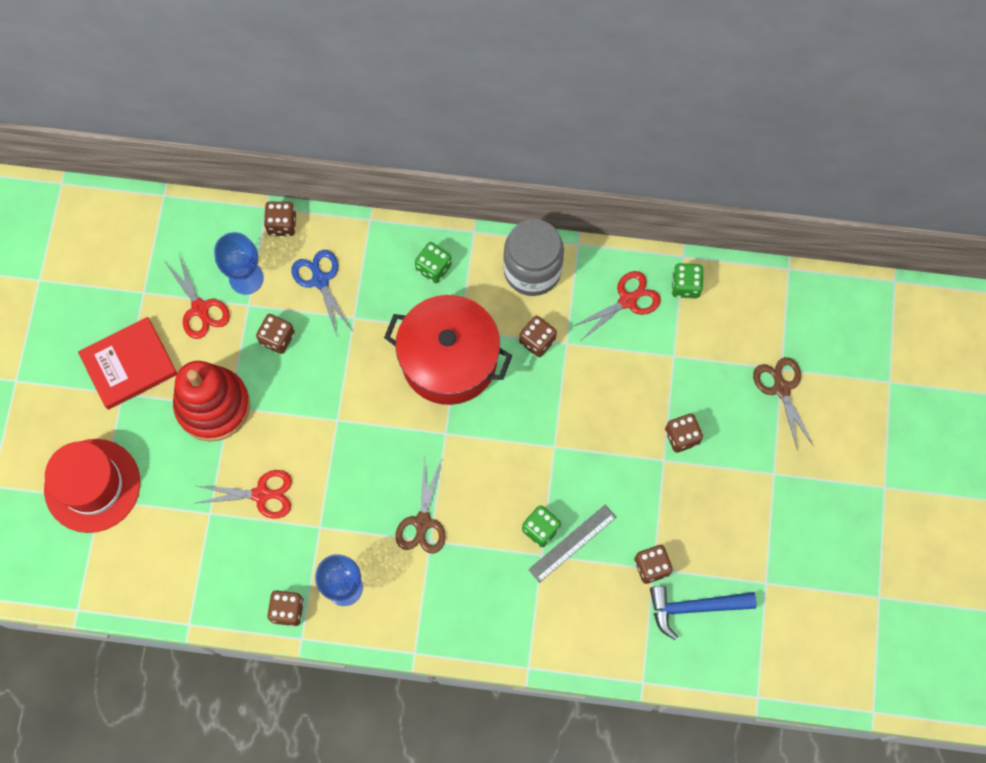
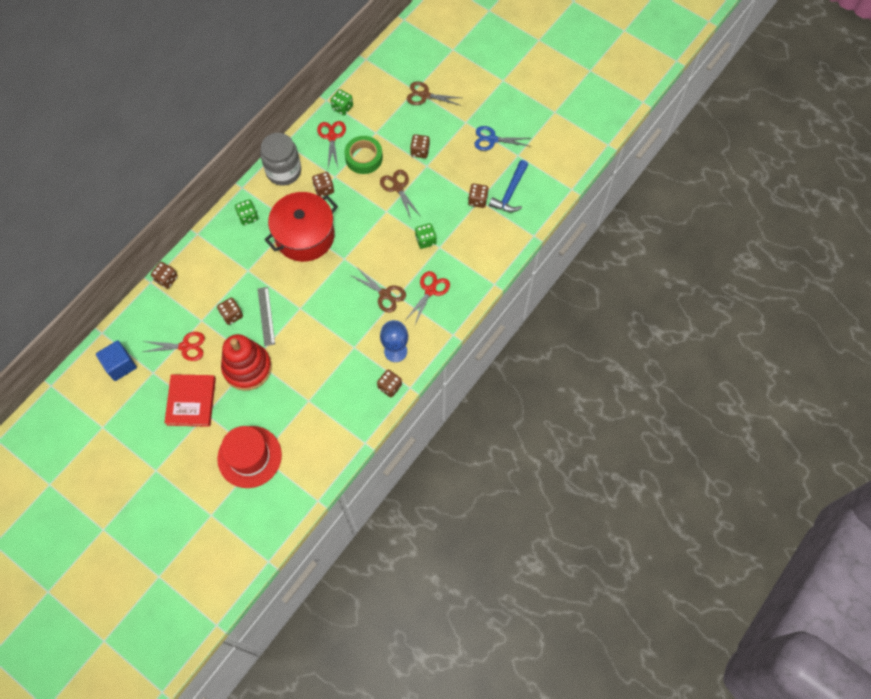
camera: 60 degrees left, 5 degrees down
red scissors [196,470,292,519] -> red scissors moved to [406,271,450,326]
blue goblet [214,232,264,295] -> none
blue scissors [291,250,352,336] -> blue scissors moved to [474,126,530,151]
grey ruler [528,505,616,583] -> grey ruler moved to [258,287,275,346]
none -> blue cube [96,340,137,381]
none -> green tape [344,136,383,174]
none -> brown scissors [380,170,420,219]

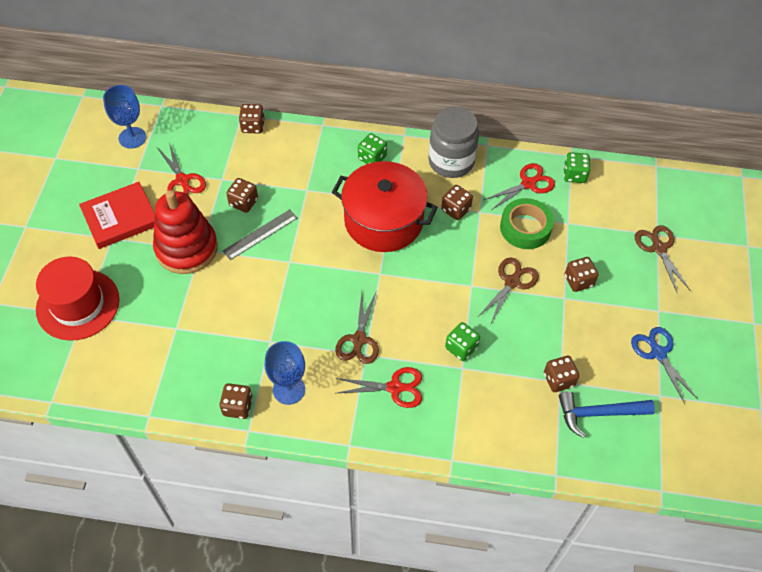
camera: 60 degrees right, 10 degrees down
blue cube [96,340,137,381] -> blue goblet [103,85,146,149]

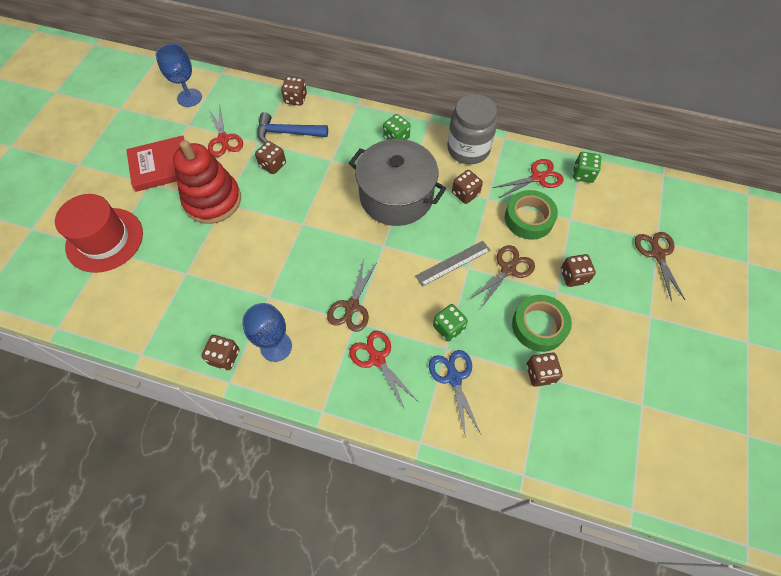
camera: 10 degrees right, 5 degrees up
grey ruler [223,209,298,260] -> grey ruler moved to [415,241,491,287]
red pot [332,161,438,252] -> grey pot [349,139,446,226]
red scissors [336,367,422,408] -> red scissors turned 135 degrees counterclockwise [349,331,417,411]
blue hammer [559,391,655,438] -> blue hammer moved to [257,112,328,143]
blue scissors [631,327,698,404] -> blue scissors moved to [429,350,481,438]
none -> green tape [512,295,572,352]

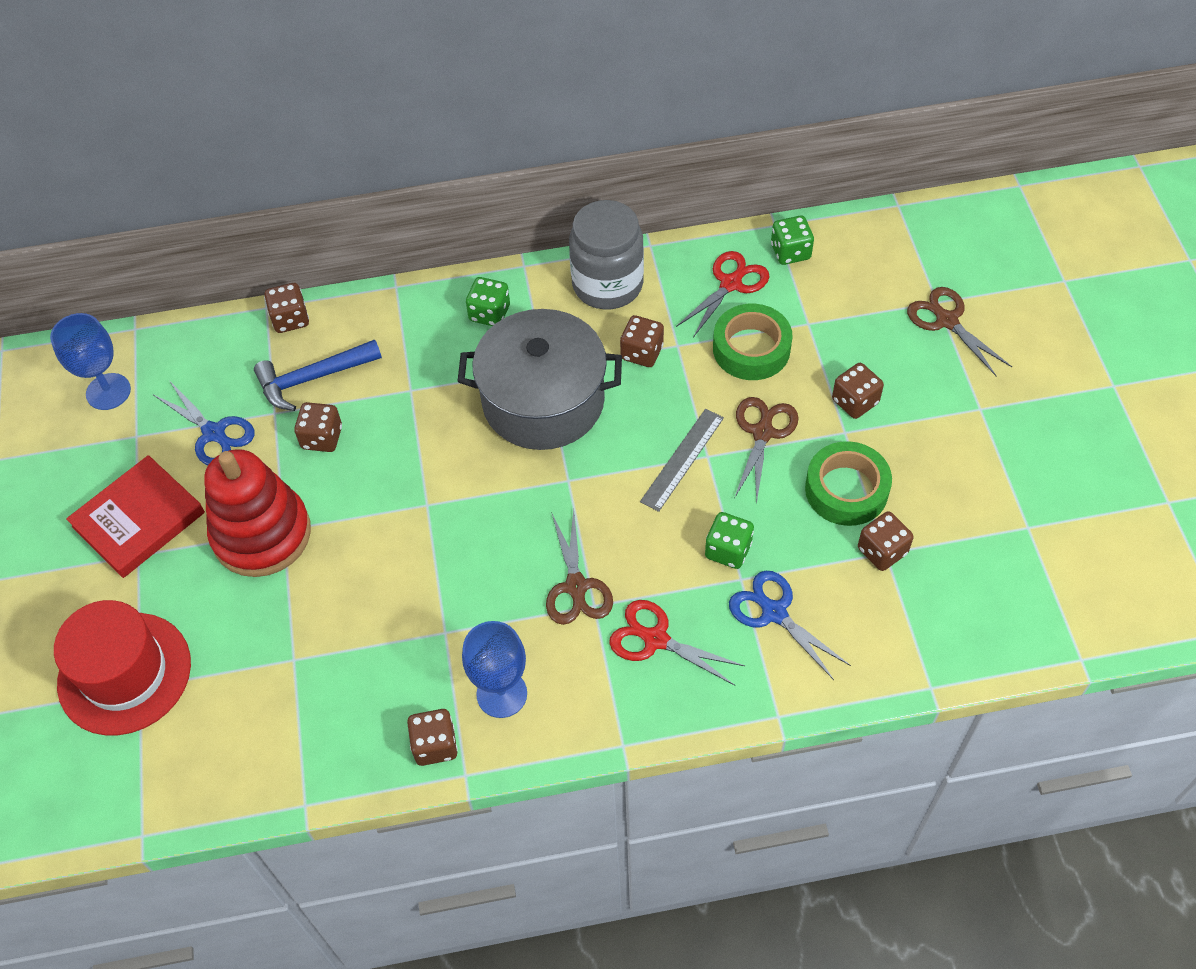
camera: 25 degrees left, 5 degrees down
red scissors [208,104,243,157] -> blue scissors [154,382,255,465]

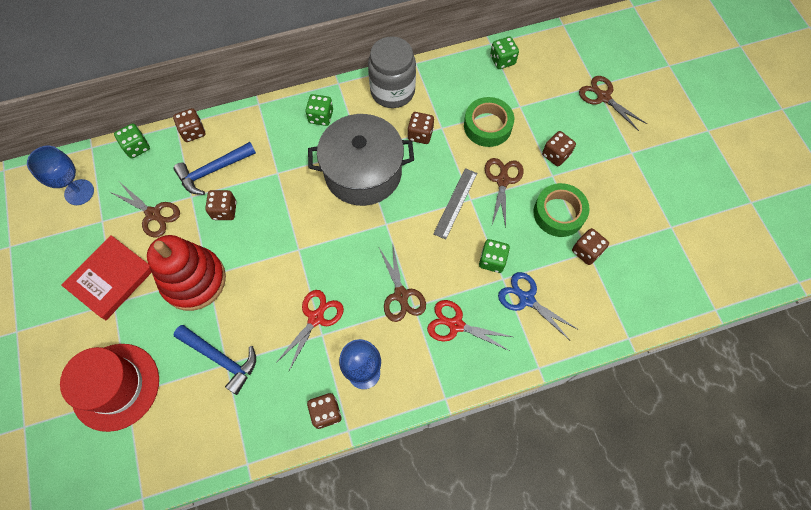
camera: 10 degrees left, 10 degrees up
blue scissors [154,382,255,465] -> brown scissors [110,183,180,238]
red scissors [676,251,769,337] -> red scissors moved to [276,290,344,370]
none -> green dice [114,123,150,158]
none -> blue hammer [173,325,256,395]

